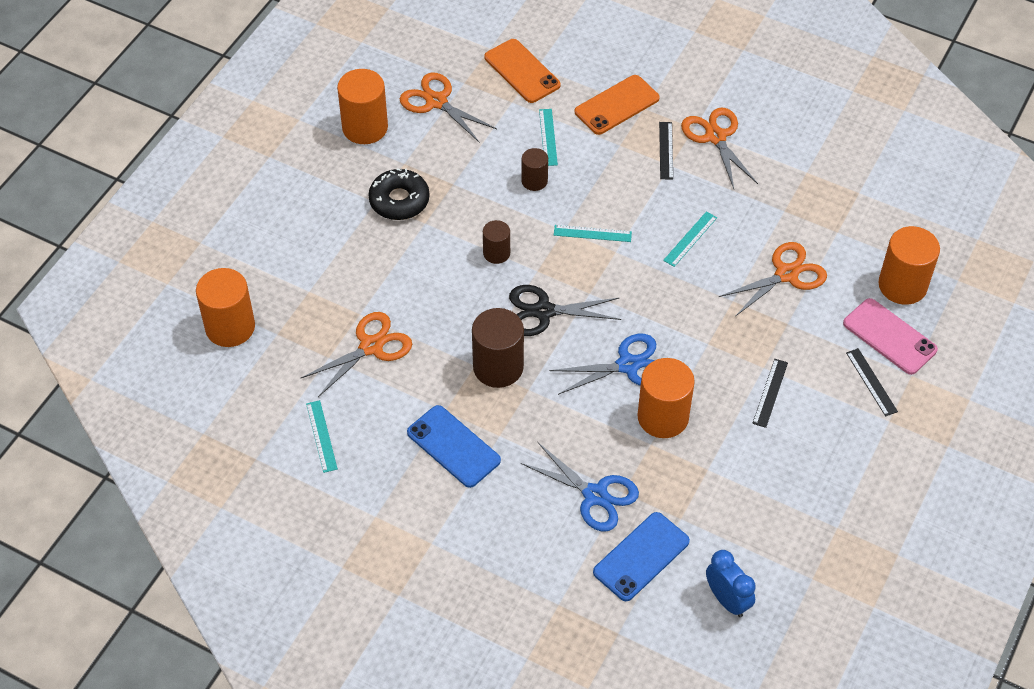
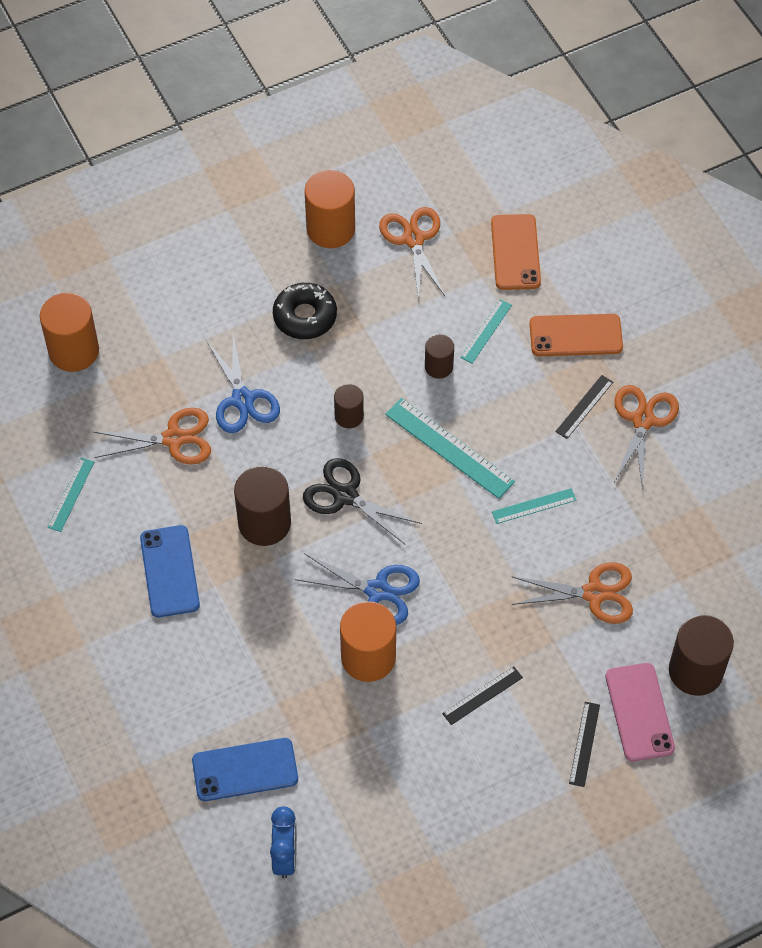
camera: 35 degrees right, 5 degrees up
blue scissors [520,443,639,531] -> blue scissors moved to [206,334,280,433]
turquoise ruler [554,225,632,242] -> turquoise ruler [385,398,515,499], size x1.77
orange cylinder [878,226,940,305] -> brown cylinder [669,615,734,696]

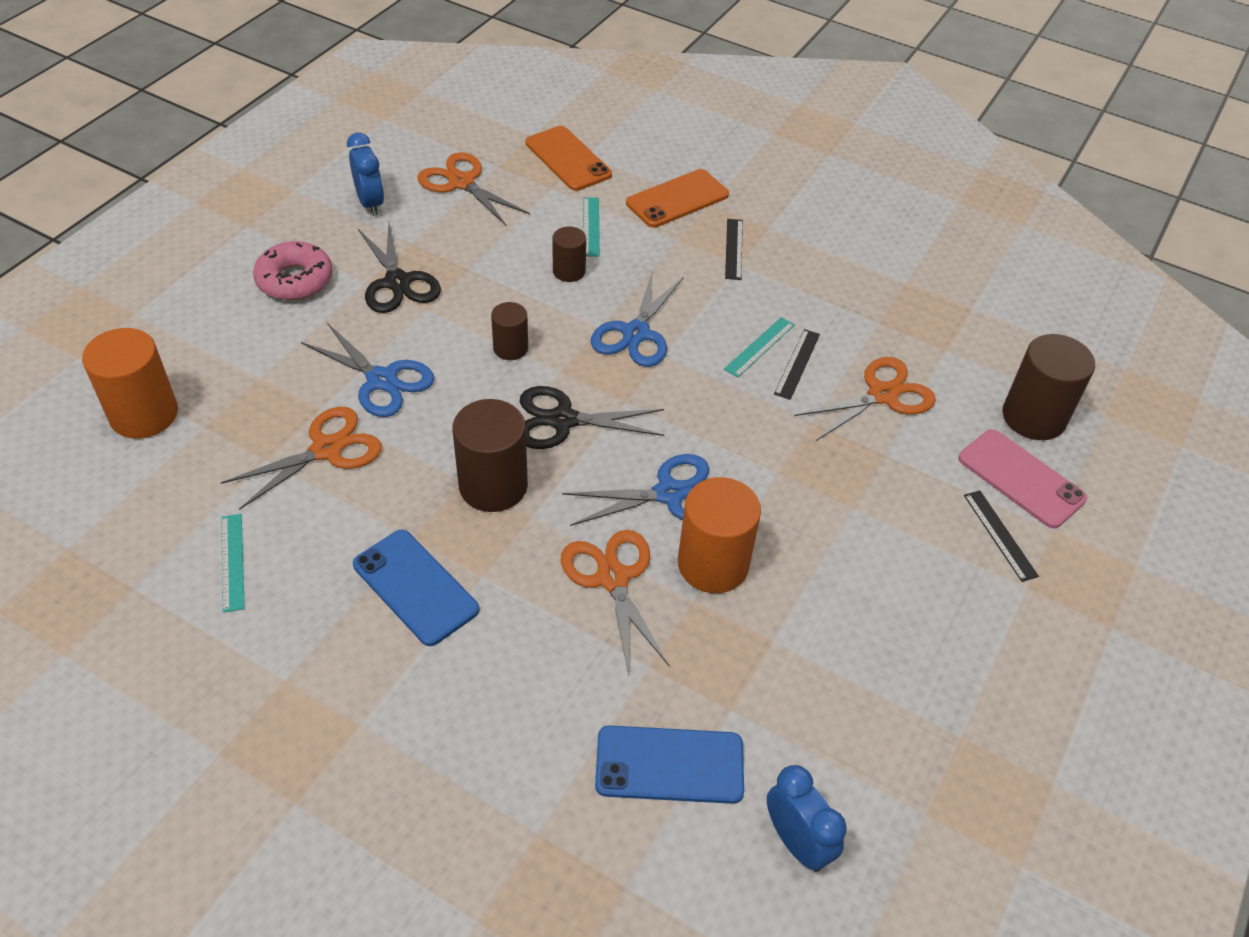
camera: 35 degrees left, 10 degrees down
blue phone [192,738,298,801] -> blue phone turned 45 degrees clockwise [595,725,744,804]
black donut [273,283,337,339] -> black scissors [358,223,441,313]
orange cylinder [305,170,355,248] -> blue clock [347,133,384,216]
turquoise ruler [385,398,515,499] -> blue scissors [591,270,684,367]
black ruler [442,666,523,725] -> black ruler moved to [774,329,820,400]
orange scissors [614,385,679,490] -> orange scissors moved to [561,530,670,675]
none -> pink donut [253,241,333,300]

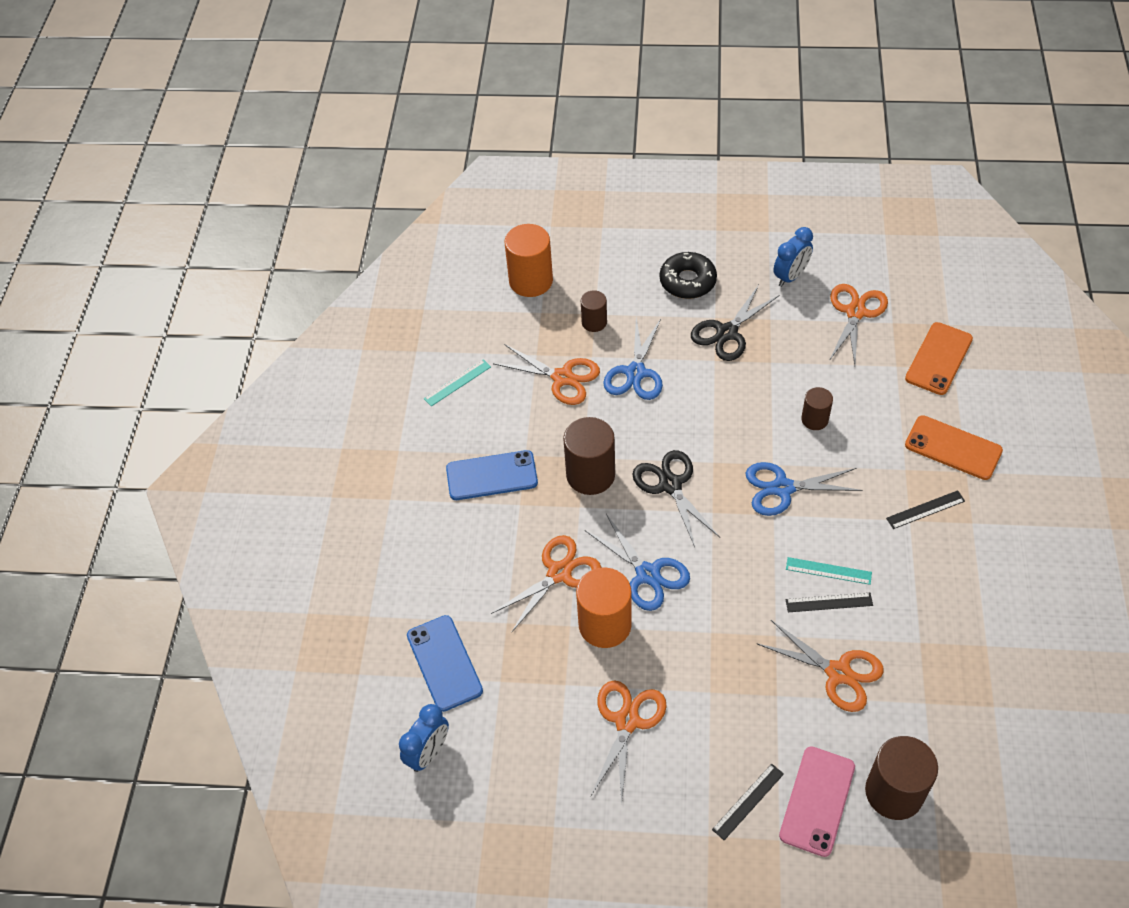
camera: 70 degrees right, 5 degrees up
pink donut [253,241,333,300] -> black donut [660,252,717,299]
blue phone [353,530,479,646] -> blue phone turned 60 degrees clockwise [446,450,538,500]
brown cylinder [491,302,528,360] -> brown cylinder moved to [581,290,607,332]
turquoise ruler [584,197,600,257] -> none
none -> orange scissors [590,680,666,804]

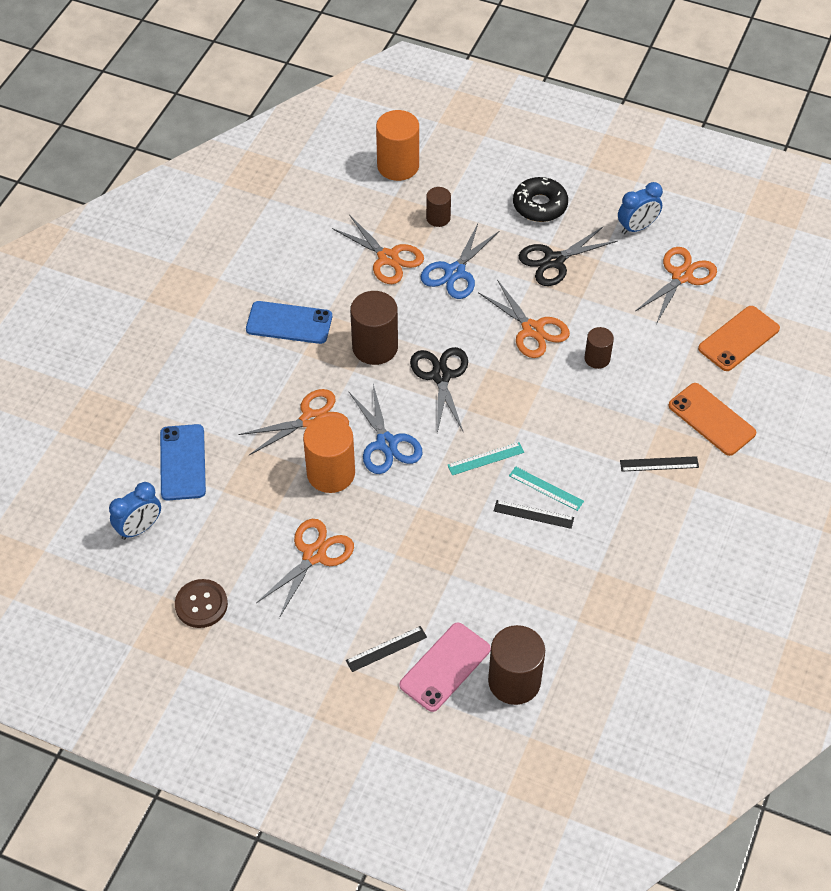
camera: 15 degrees right, 0 degrees up
turquoise ruler [424,359,491,406] -> turquoise ruler moved to [448,442,524,475]
blue scissors [746,462,863,516] -> none
orange scissors [757,620,884,712] -> orange scissors moved to [478,280,570,358]
none -> brown button [175,579,228,628]

